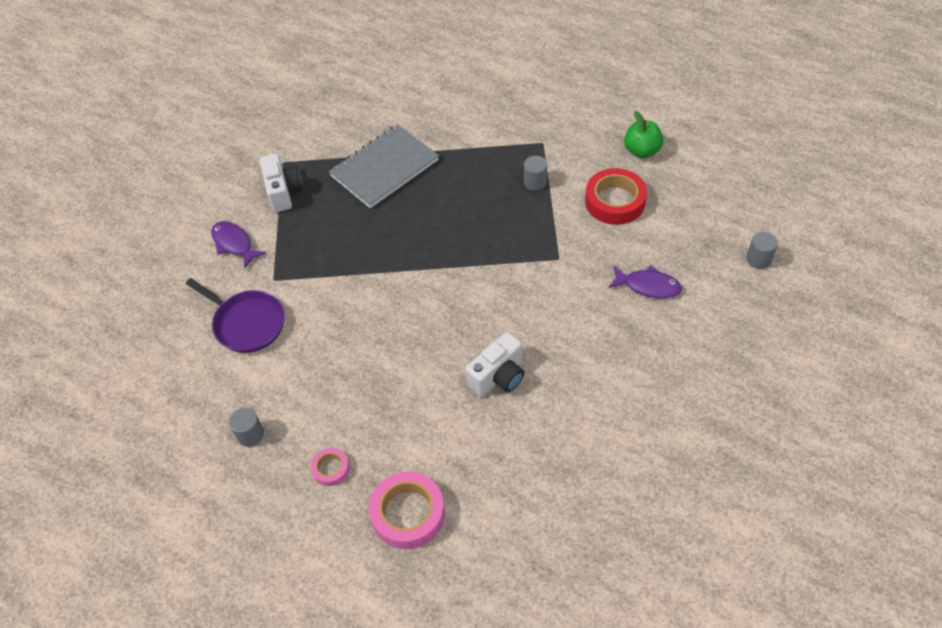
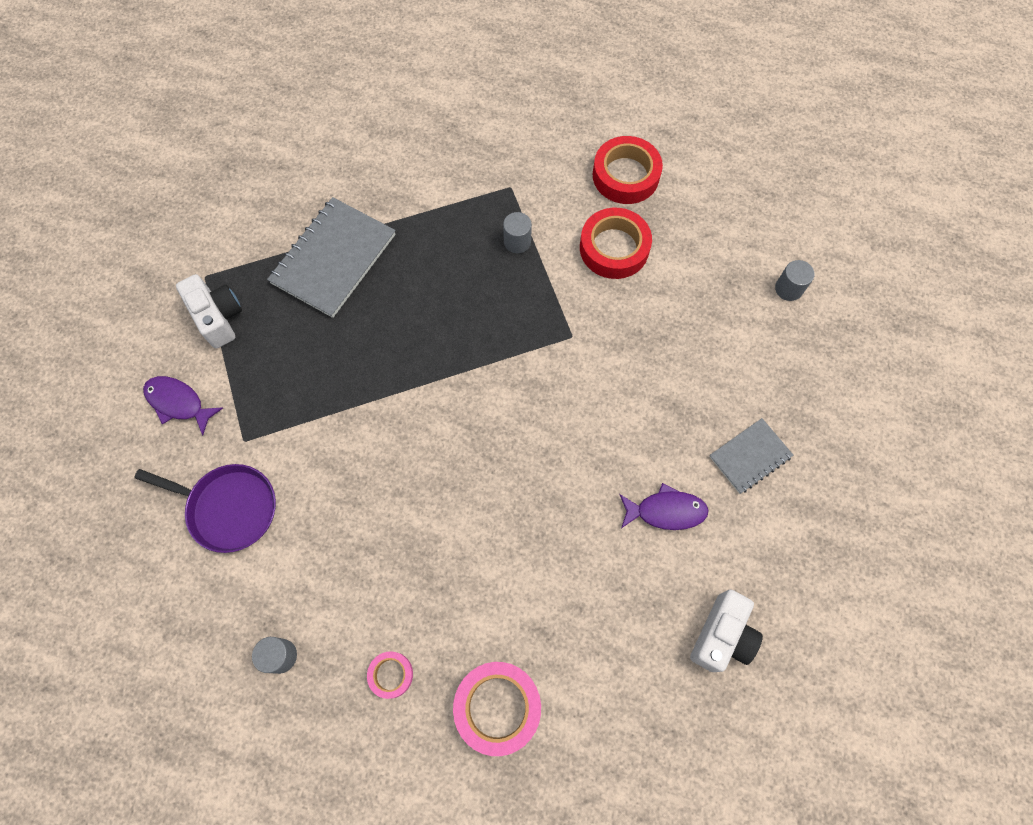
camera: 20 degrees left, 15 degrees up
white camera [465,332,524,396] -> white camera moved to [690,589,763,672]
purple fish [608,265,682,298] -> purple fish moved to [619,483,709,530]
green apple [624,111,664,158] -> red tape [593,136,663,204]
none -> grey notebook [709,418,793,494]

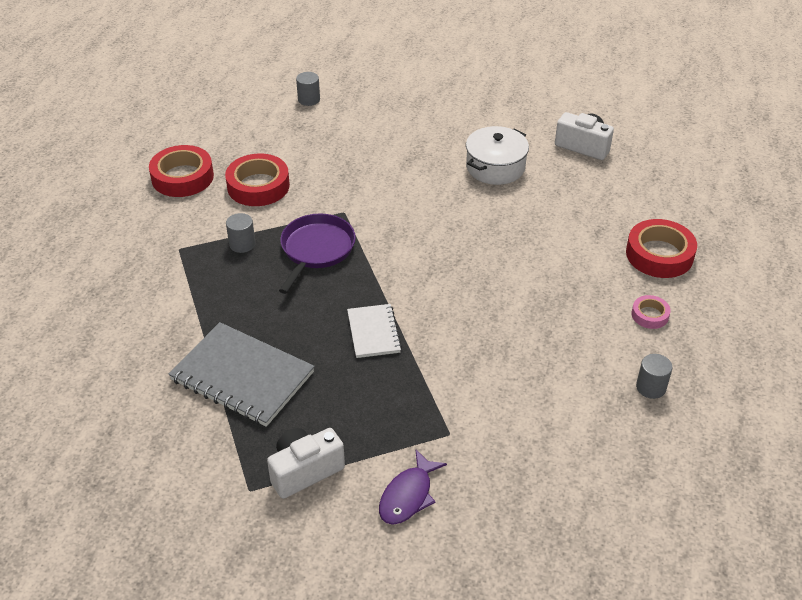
camera: 90 degrees left, 25 degrees down
purple pan [134,464,276,553] -> purple pan moved to [279,213,356,294]
pink tape [453,662,541,756] -> red tape [626,219,697,278]
purple fish [619,483,709,530] -> white pot [466,126,529,185]
grey notebook [709,418,793,494] -> none
none -> white notebook [347,304,402,358]

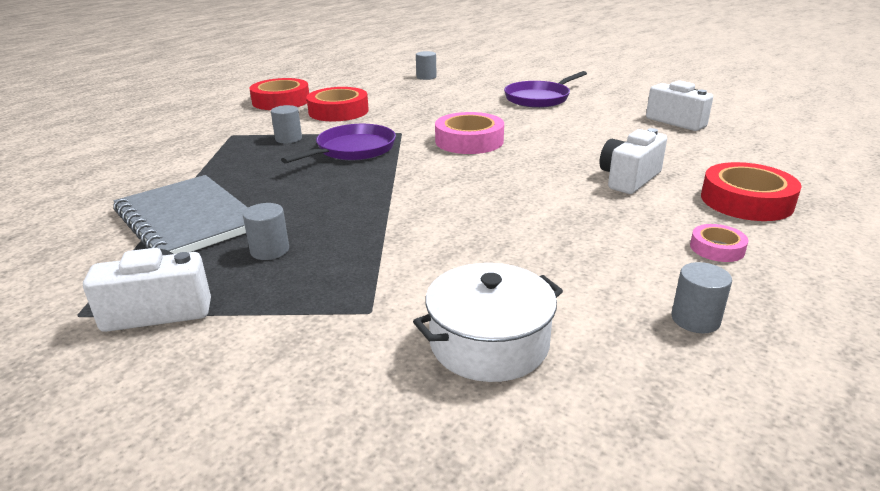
camera: 20 degrees right, 15 degrees down
white notebook [347,304,402,358] -> none
purple fish [379,450,447,525] -> none
white pot [466,126,529,185] -> white pot moved to [413,263,563,382]
none -> grey cylinder [243,203,289,260]
none -> pink tape [435,112,504,154]
none -> purple pan [504,71,587,108]
none -> white camera [599,128,667,194]

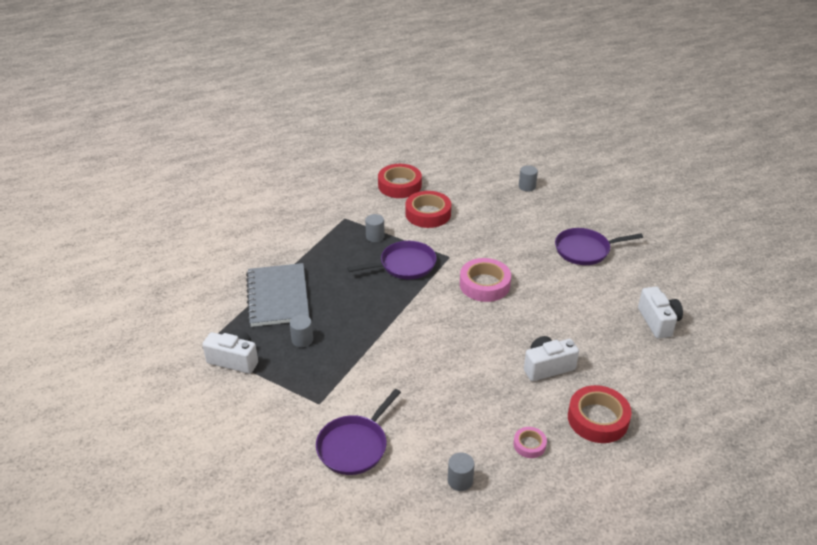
camera: 30 degrees right, 10 degrees up
white pot [413,263,563,382] -> purple pan [316,389,401,475]

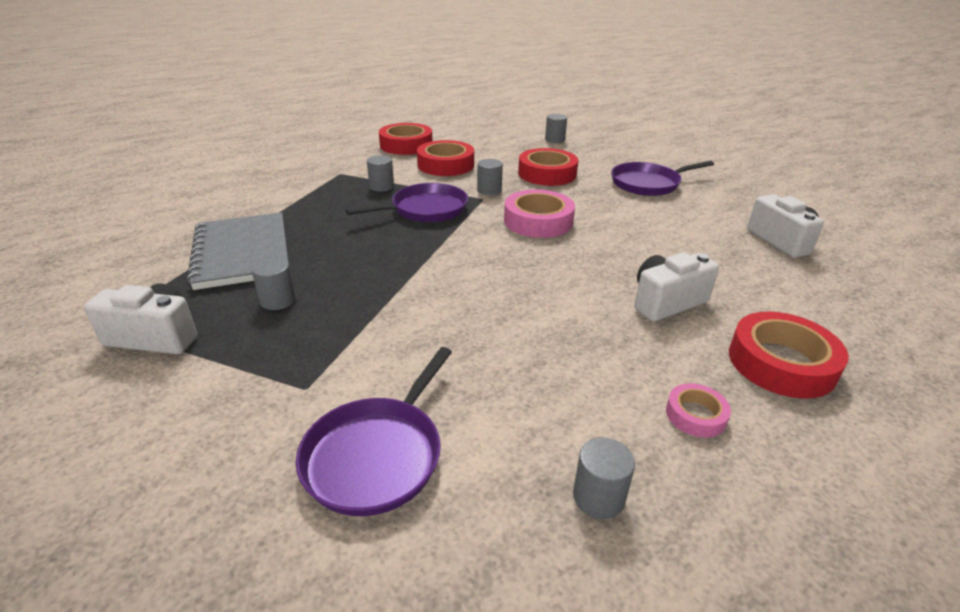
camera: 10 degrees left, 5 degrees down
none -> grey cylinder [477,159,503,195]
none -> red tape [518,148,578,186]

